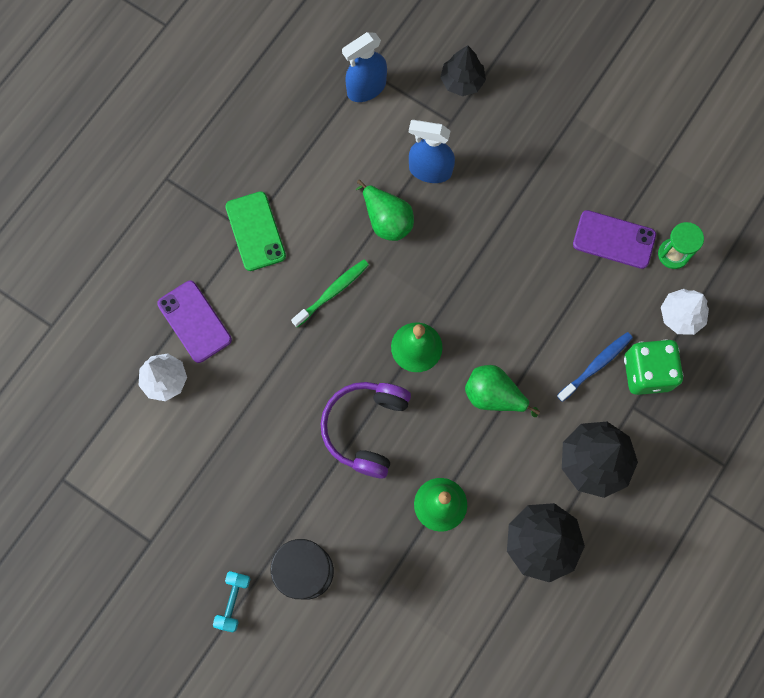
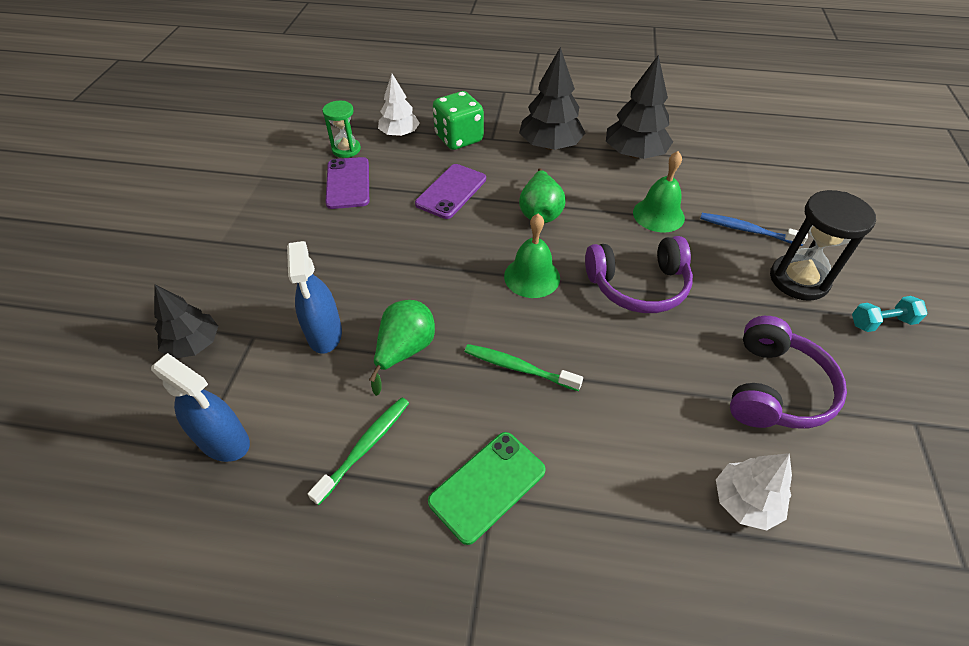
camera: 115 degrees left, 25 degrees down
purple phone [157,281,232,363] -> purple phone moved to [415,164,486,219]
blue toothbrush [557,332,633,402] -> blue toothbrush moved to [700,213,808,246]
none -> green toothbrush [308,397,409,505]
none -> purple headphones [730,316,847,429]

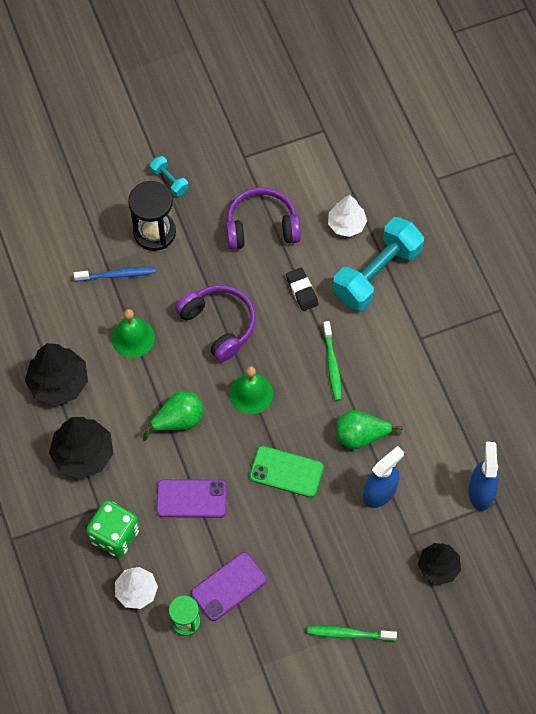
camera: 120 degrees left, 15 degrees up
green toothbrush [308,397,409,505] -> green toothbrush moved to [307,626,397,641]
green phone [428,432,546,545] -> green phone moved to [249,446,324,497]
blue toothbrush [700,213,808,246] -> blue toothbrush turned 90 degrees counterclockwise [74,267,156,281]
none -> black eraser [286,268,319,311]
none -> turquoise dumbbell [333,217,424,311]

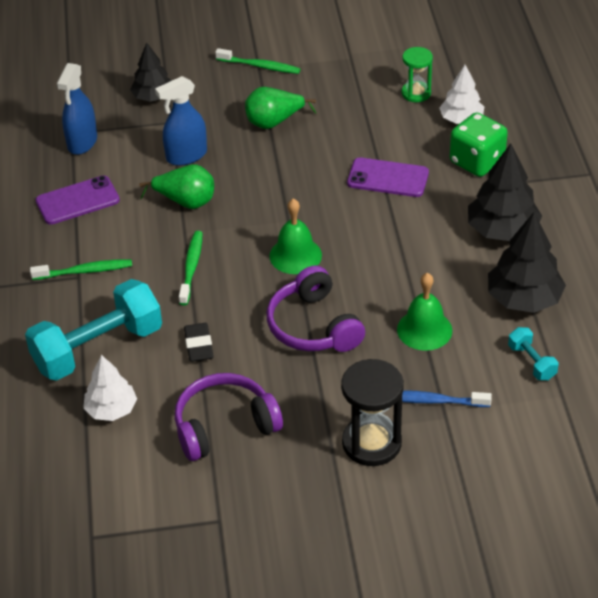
camera: 165 degrees left, 20 degrees down
green pear [141,391,204,441] -> green pear moved to [245,87,316,129]
turquoise dumbbell [150,156,189,197] -> turquoise dumbbell moved to [508,327,559,380]
purple phone [191,552,267,621] -> purple phone moved to [36,176,120,225]
purple headphones [226,188,301,250] -> purple headphones turned 150 degrees clockwise [175,373,283,461]
green phone [249,446,324,497] -> none
none -> green toothbrush [30,259,132,280]

